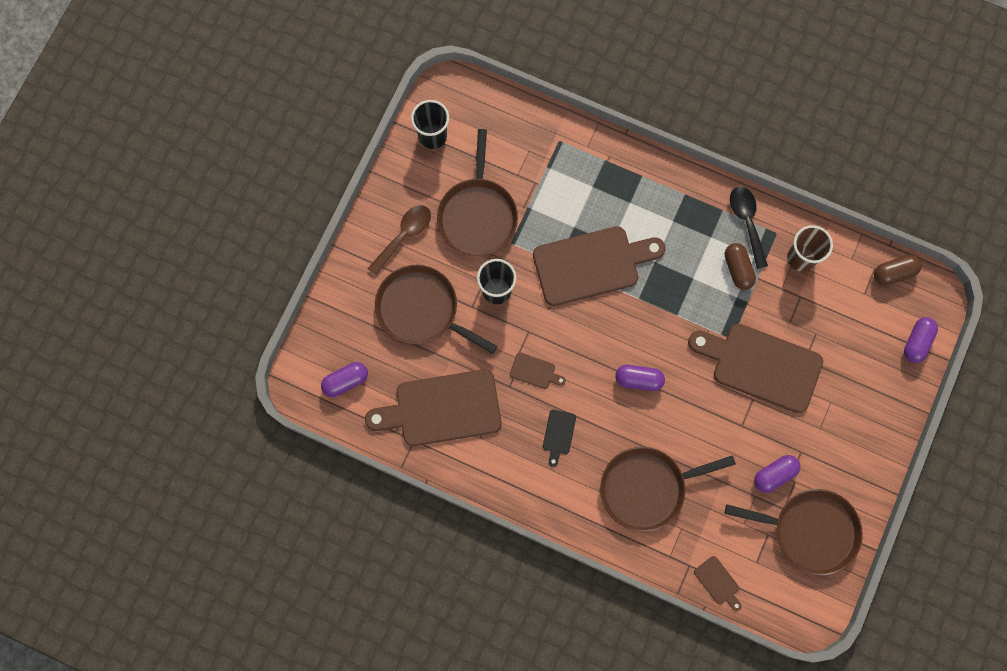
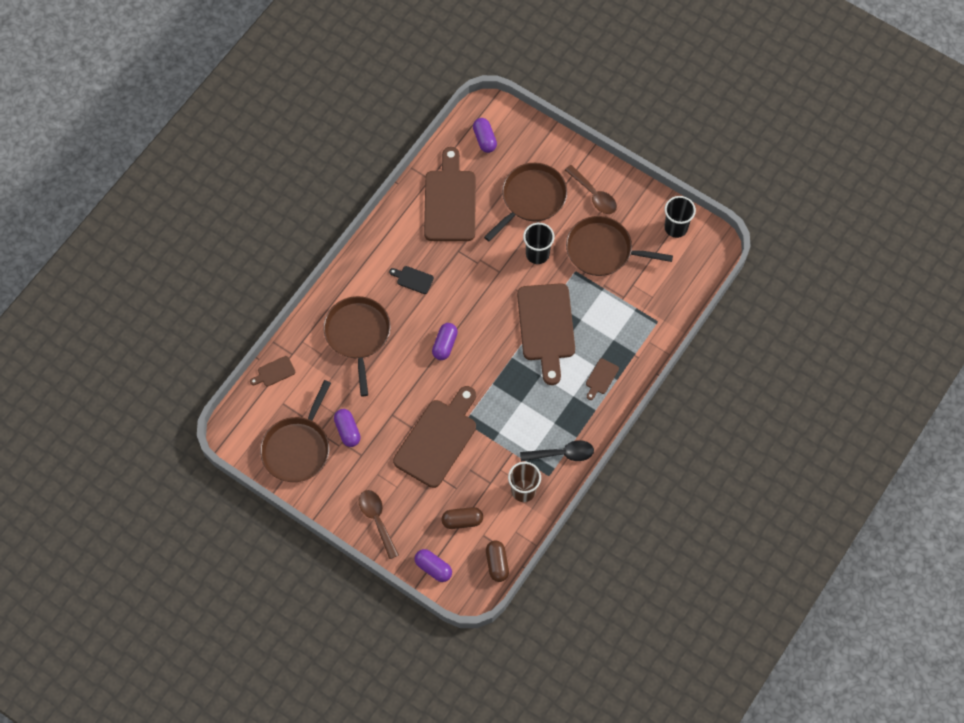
camera: 100 degrees right, 10 degrees down
brown cutting board [510,352,566,389] -> brown cutting board moved to [586,358,619,400]
brown capsule [725,243,756,290] -> brown capsule moved to [441,507,483,529]
none -> brown spoon [359,490,399,559]

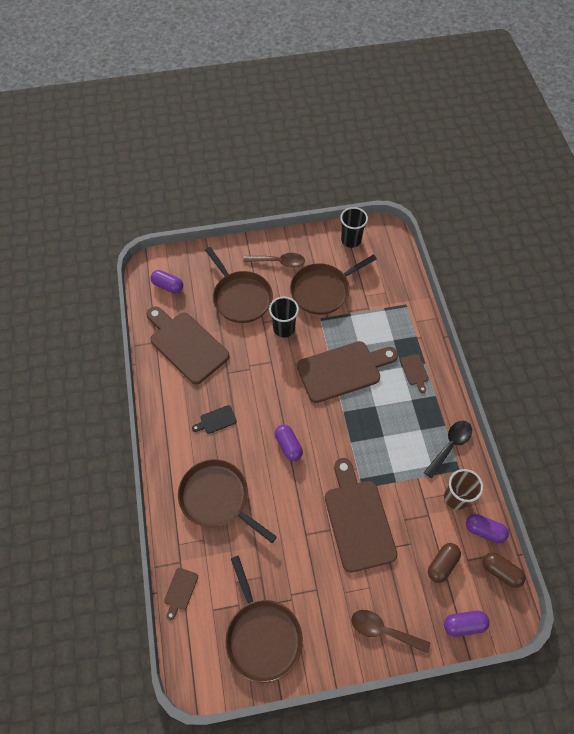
camera: 45 degrees left, 5 degrees down
purple capsule [334,409,360,447] -> purple capsule moved to [466,514,509,543]
brown pan [484,163,567,241] -> brown pan turned 150 degrees clockwise [205,247,273,323]
brown cutting board [517,283,575,385] -> brown cutting board turned 60 degrees counterclockwise [297,341,398,403]

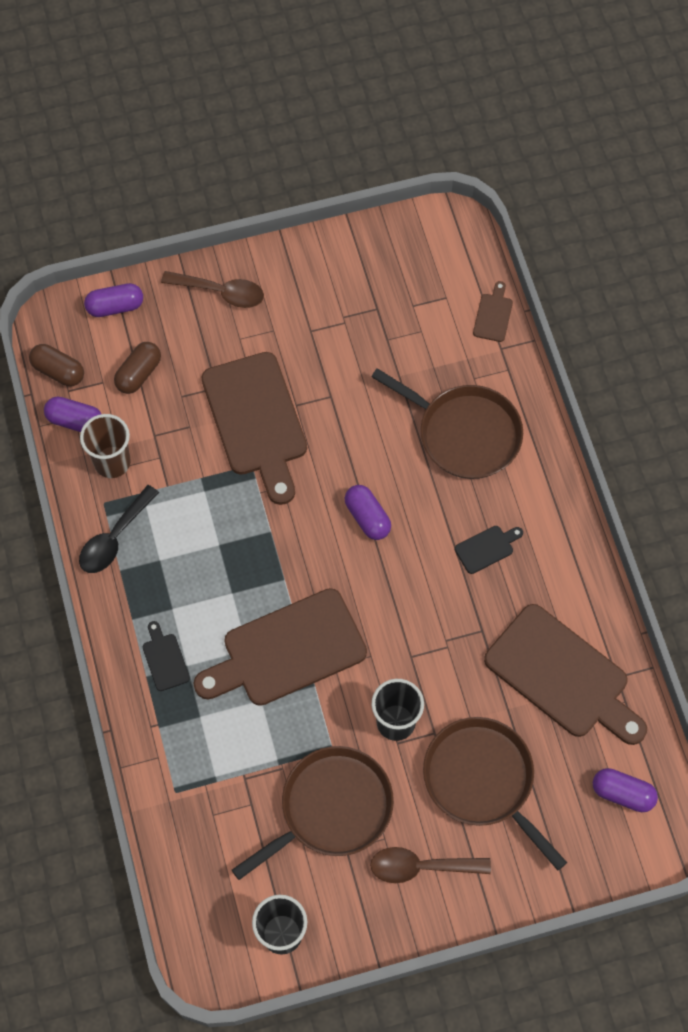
camera: 175 degrees right, 5 degrees up
brown pan [225,556,303,683] -> none
brown cutting board [400,354,429,393] -> black cutting board [143,621,190,691]

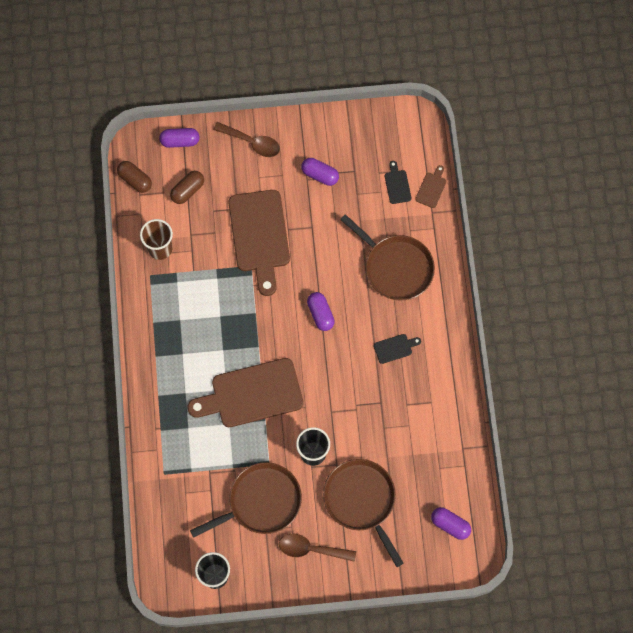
camera: 10 degrees right, 5 degrees up
purple capsule [44,397,101,432] -> purple capsule moved to [301,158,339,186]
black spoon [79,485,159,573] -> none
black cutting board [143,621,190,691] -> black cutting board moved to [385,161,411,204]
brown cutting board [484,604,647,745] -> none

